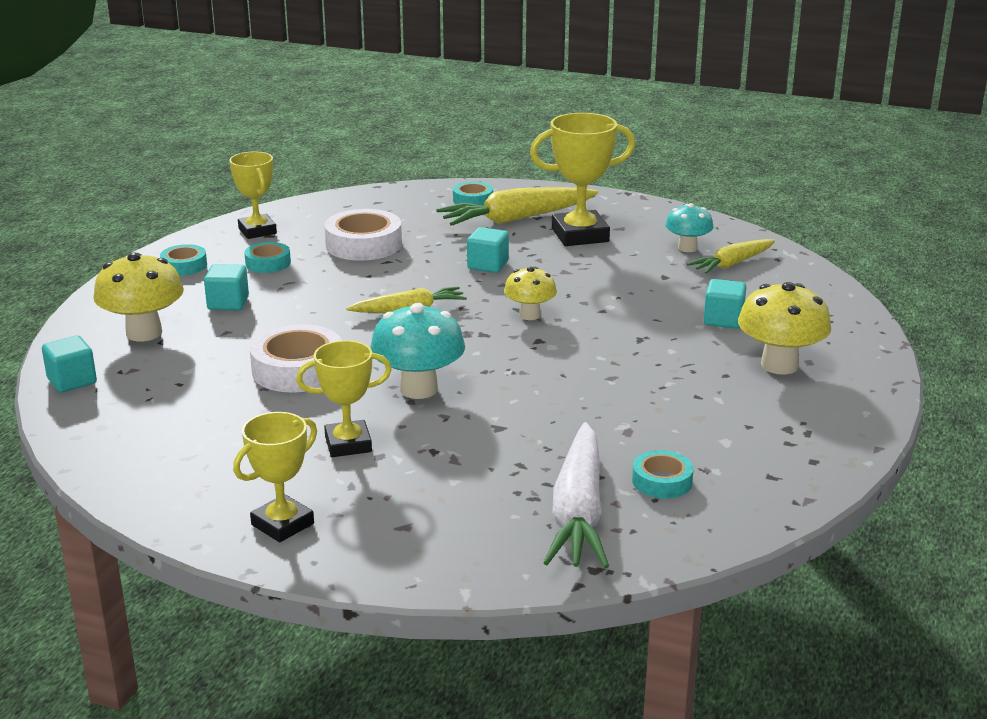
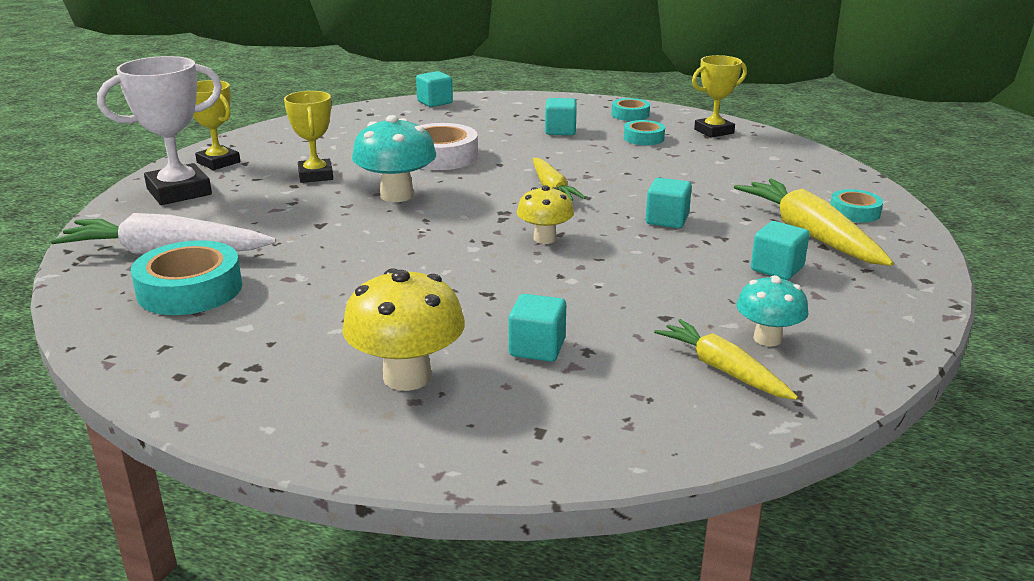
camera: 90 degrees right, 0 degrees up
yellow mushroom [93,253,184,341] -> none
white tape [324,209,402,261] -> none
yellow trophy [530,113,635,246] -> turquoise cube [751,221,810,280]
turquoise tape [632,450,694,499] -> turquoise tape [131,240,242,315], size x1.75
none -> white trophy [97,56,222,205]

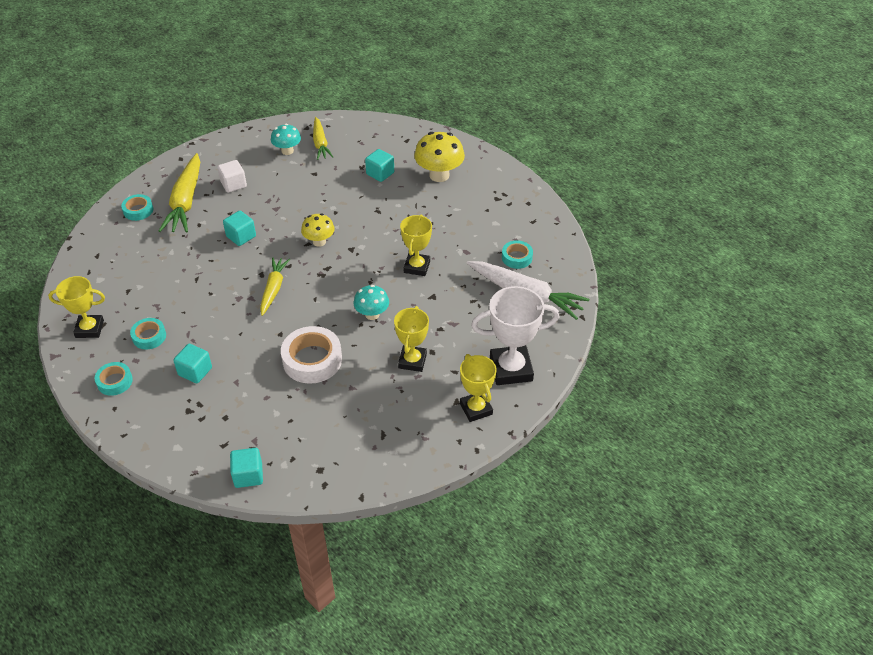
camera: 155 degrees left, 20 degrees up
turquoise tape [131,240,242,315] -> turquoise tape [502,240,533,269], size x0.57
turquoise mushroom [352,115,436,202] -> turquoise mushroom [353,285,389,320], size x0.62
turquoise cube [751,221,810,280] -> white cube [217,160,247,193]
none -> yellow trophy [400,214,432,276]

